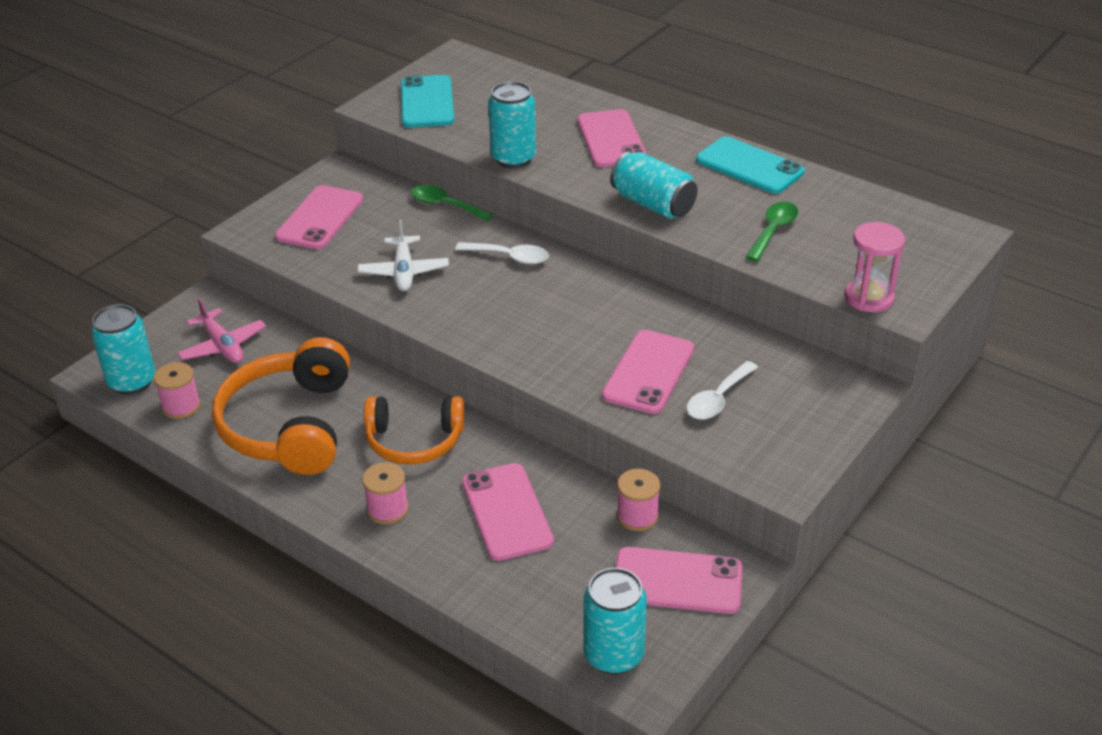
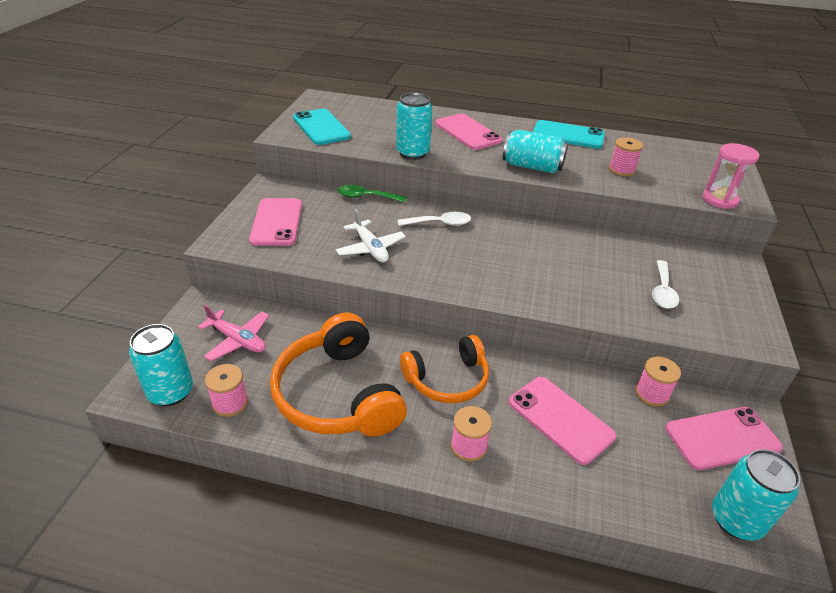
camera: 25 degrees left, 0 degrees up
pink phone [602,330,694,414] -> none
green spoon [746,202,798,261] -> pink spool [609,137,643,176]

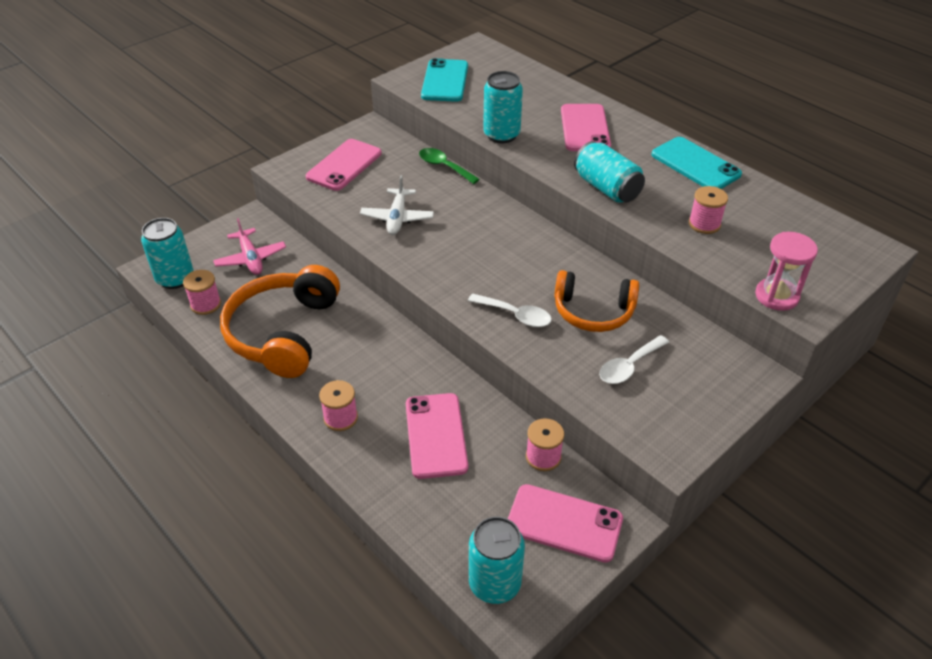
camera: 35 degrees right, 5 degrees up
white spoon [398,212,471,226] -> white spoon moved to [468,293,552,327]
orange headphones [400,335,489,403] -> orange headphones moved to [554,270,639,332]

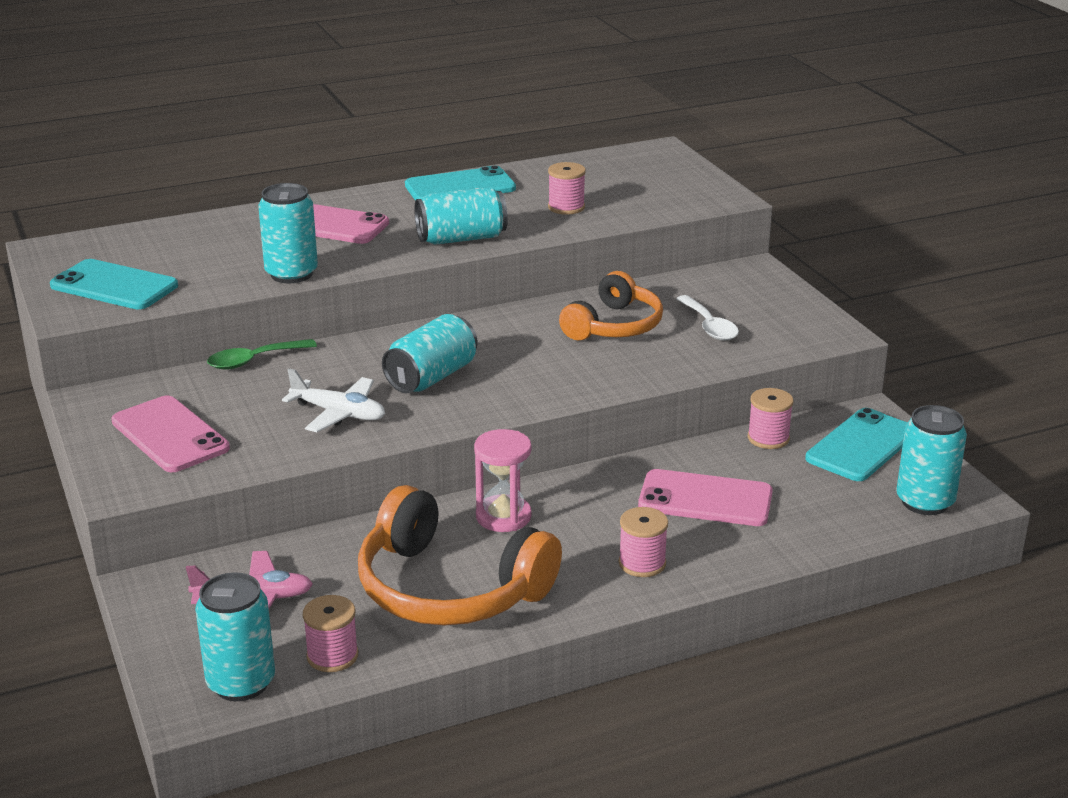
camera: 70 degrees left, 15 degrees down
white spoon [468,293,552,327] -> none
pink phone [508,484,623,563] -> turquoise phone [805,408,908,481]
pink hourglass [755,232,818,311] -> pink hourglass moved to [474,429,532,532]
none -> turquoise can [382,314,478,394]

